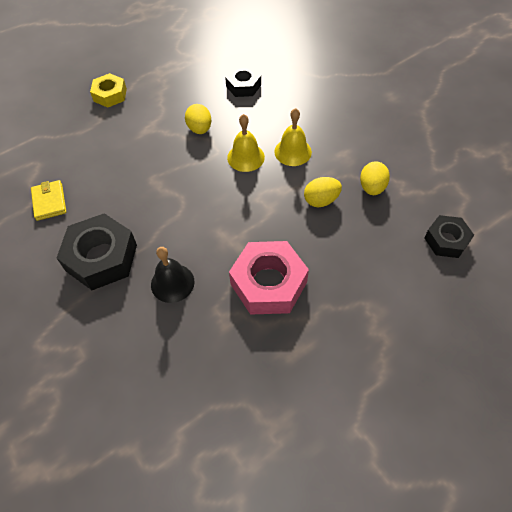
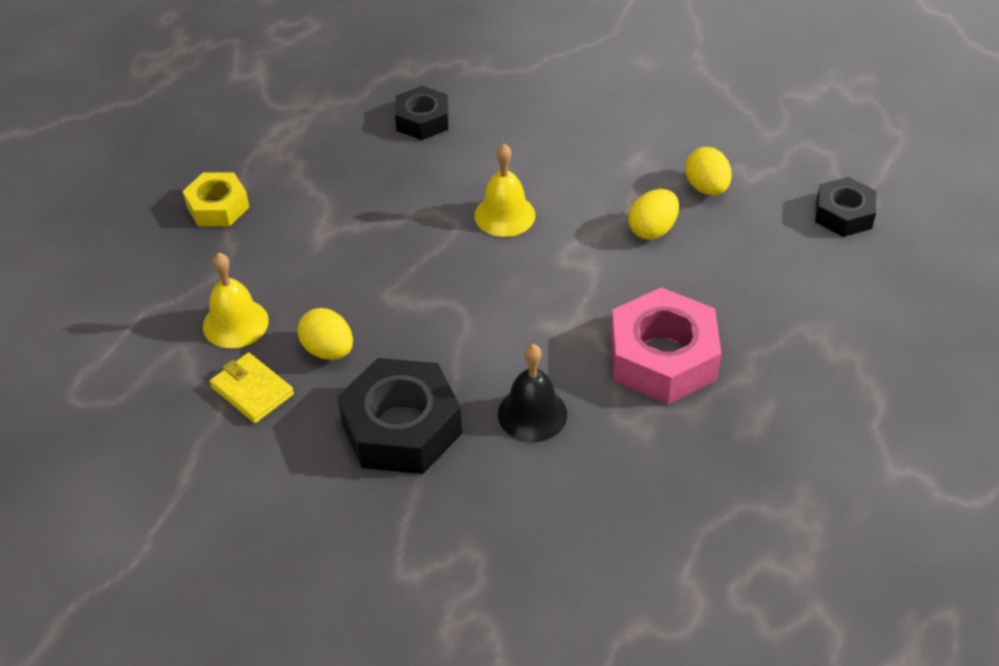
camera: 30 degrees left, 10 degrees down
yellow egg [185,104,211,134] -> yellow egg moved to [297,308,353,360]
yellow bell [274,108,312,166] -> yellow bell moved to [203,253,269,348]

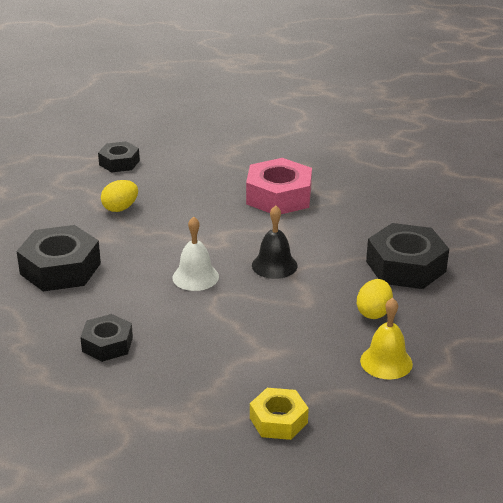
camera: 115 degrees left, 15 degrees down
yellow wallet [210,353,294,423] -> none
yellow bell [474,144,535,237] -> white bell [172,216,219,291]
black bell [498,344,567,442] -> black bell moved to [252,205,297,279]
yellow egg [628,189,679,240] -> none
none -> black nut [16,225,101,292]

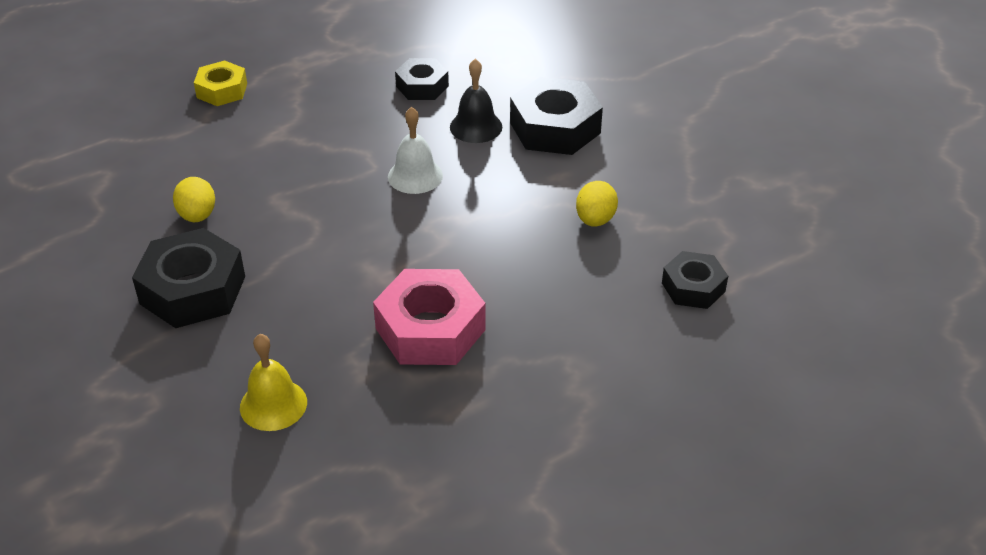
camera: 145 degrees right, 10 degrees up
black bell [252,205,297,279] -> black bell moved to [450,59,502,143]
yellow bell [360,298,413,379] -> yellow bell moved to [240,334,307,431]

